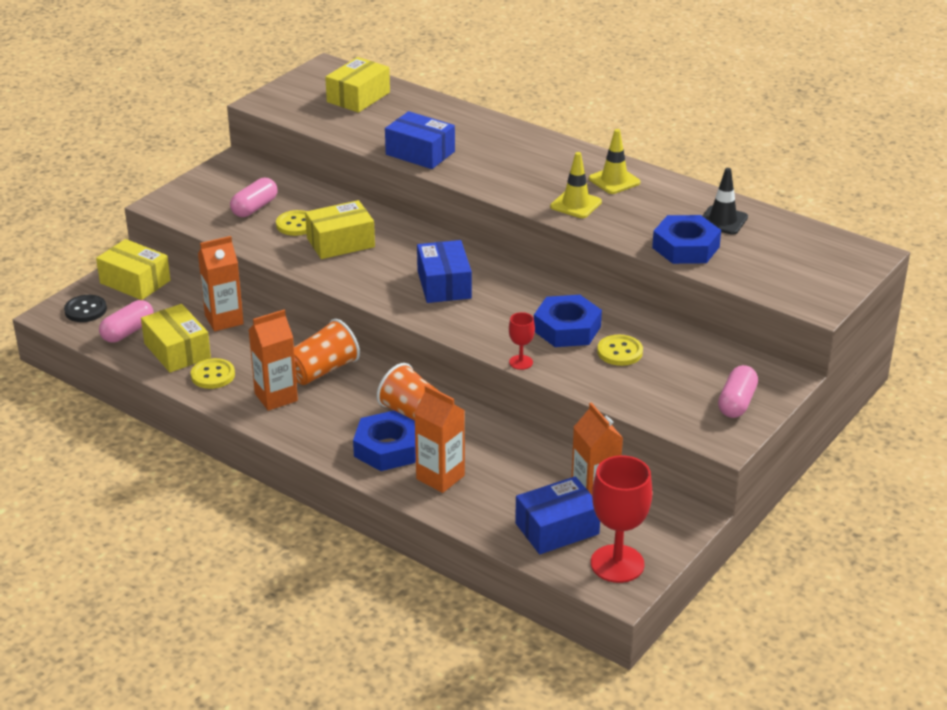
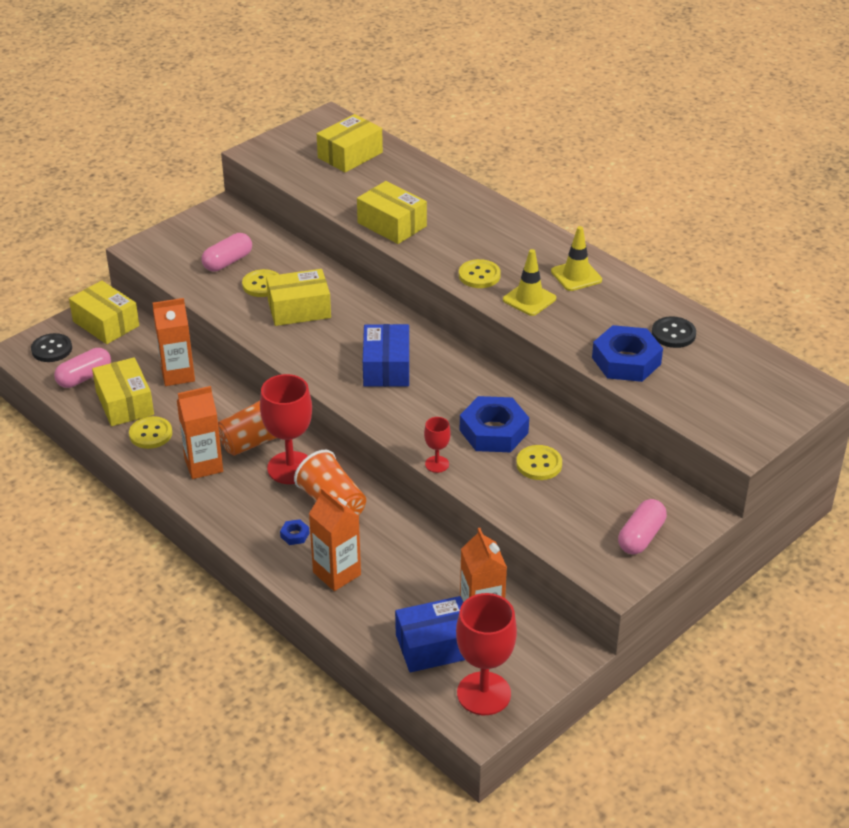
camera: 10 degrees right, 5 degrees up
blue nut [353,410,416,471] -> blue nut [280,519,309,545], size x0.42
blue box [385,111,455,169] -> yellow box [357,181,427,244]
black traffic cone [702,168,748,235] -> black button [652,316,696,348]
none -> red goblet [260,374,312,484]
none -> yellow button [459,259,501,288]

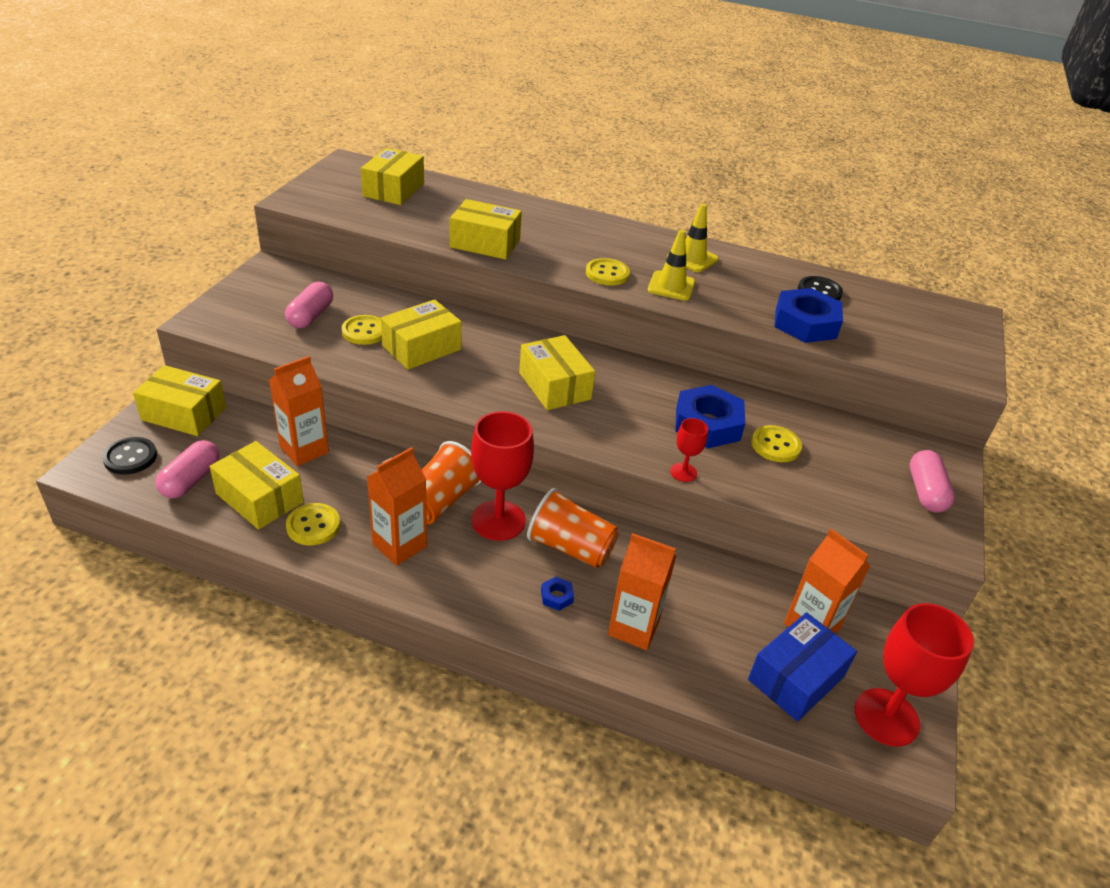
camera: 30 degrees left, 0 degrees up
blue box [363,324,409,387] -> yellow box [519,335,595,410]

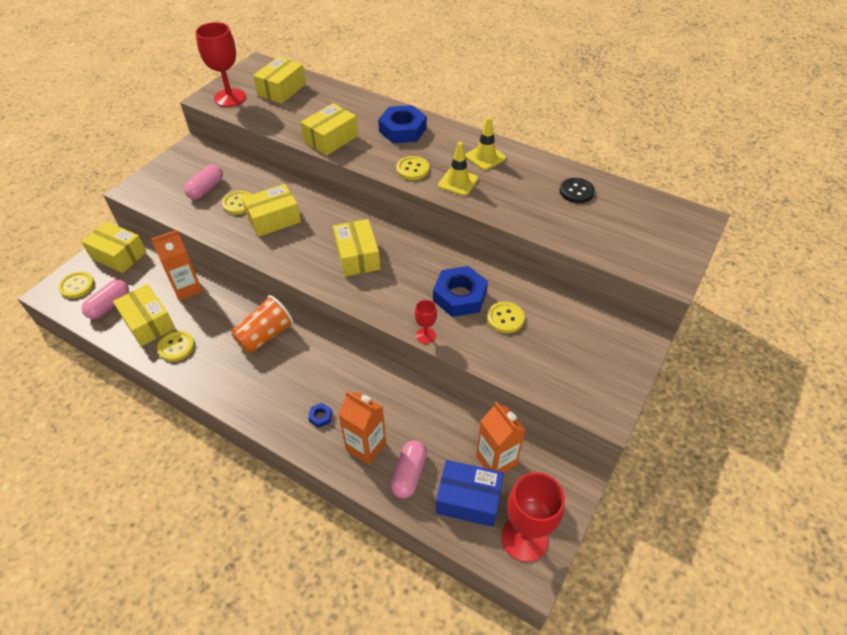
camera: 15 degrees right, 10 degrees up
black button [102,437,157,475] -> yellow button [58,271,94,299]
orange carton [367,447,427,566] -> none
yellow box [450,199,522,259] -> yellow box turned 75 degrees counterclockwise [301,103,358,156]
red goblet [471,411,534,541] -> red goblet moved to [195,22,246,107]
orange cup [527,488,619,568] -> none
blue box [748,612,857,722] -> blue box turned 45 degrees clockwise [436,460,504,527]
blue nut [775,288,843,343] -> blue nut moved to [378,105,427,143]
pink capsule [910,450,955,513] -> pink capsule moved to [390,440,427,498]

